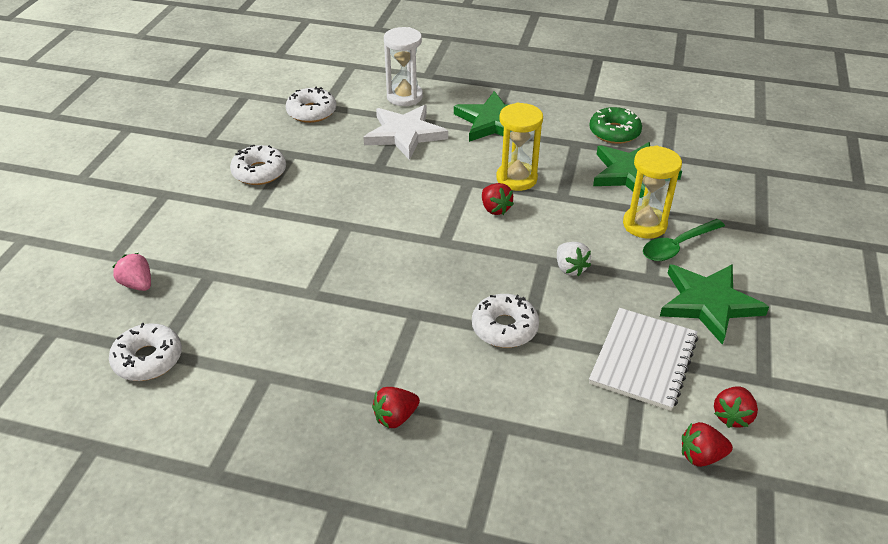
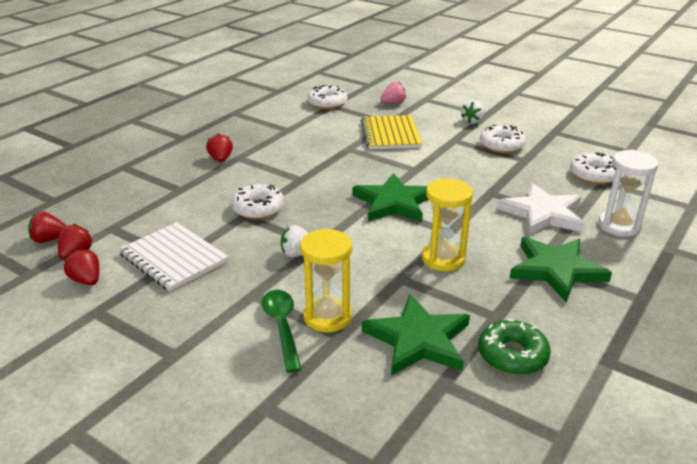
camera: 110 degrees right, 10 degrees down
red strawberry [482,183,514,215] -> red strawberry moved to [28,211,67,243]
green star [660,264,769,345] -> green star moved to [352,173,428,222]
none -> yellow notebook [361,115,422,150]
none -> white strawberry [461,100,484,124]

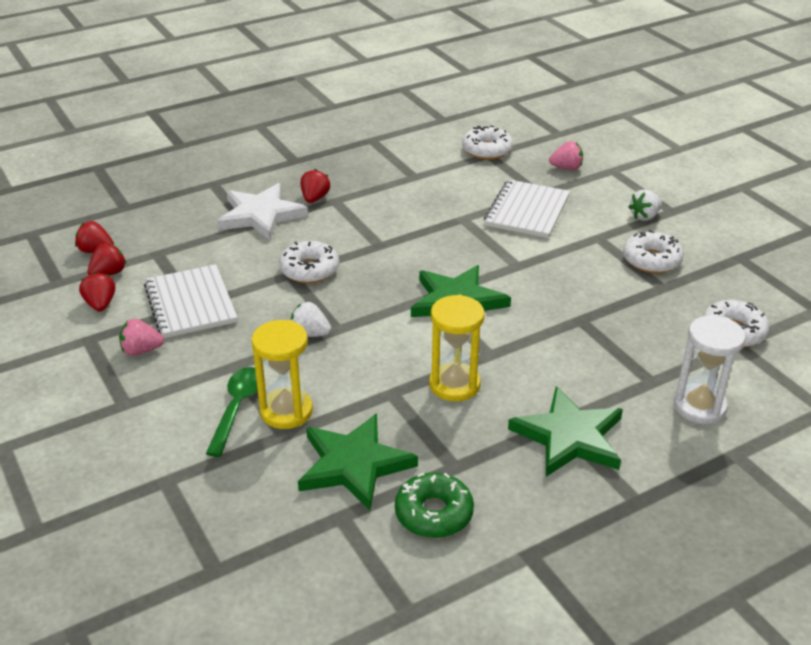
camera: 25 degrees right, 5 degrees up
yellow notebook [361,115,422,150] -> white notebook [484,179,570,238]
white star [498,183,585,235] -> white star moved to [217,183,308,240]
none -> pink strawberry [119,319,164,356]

